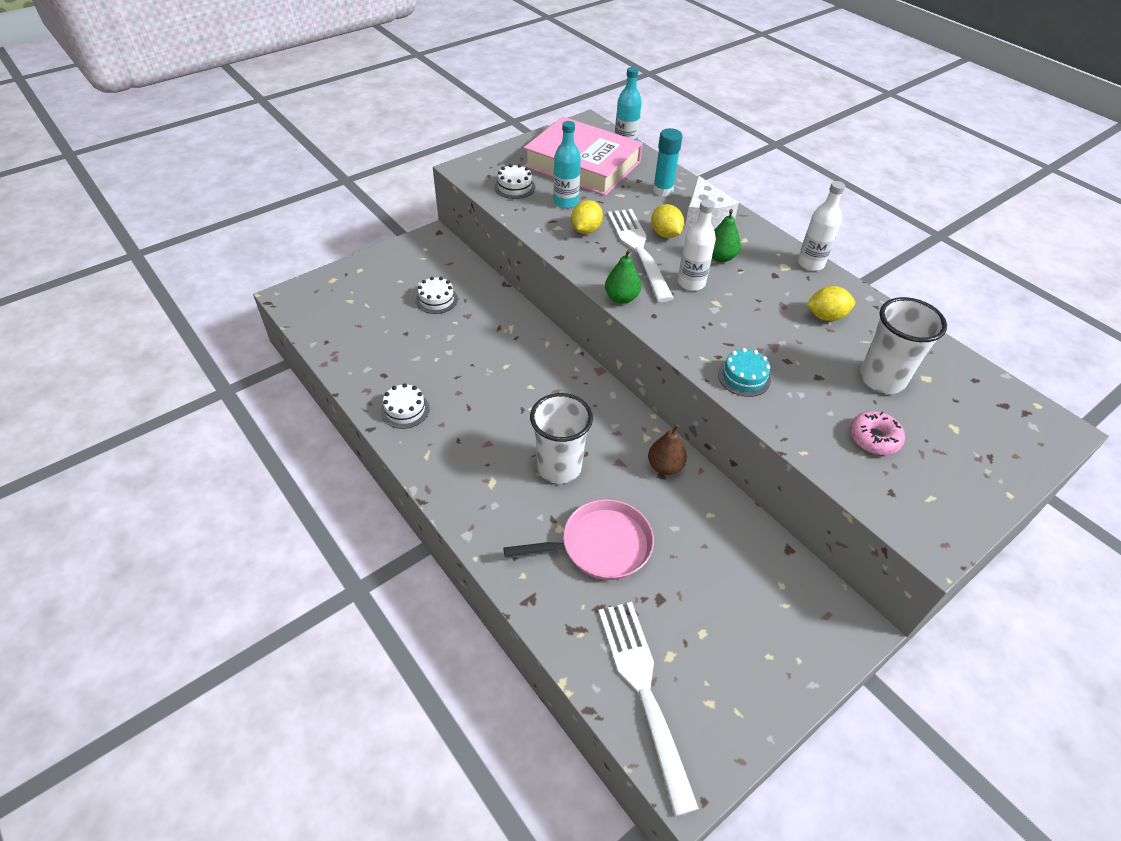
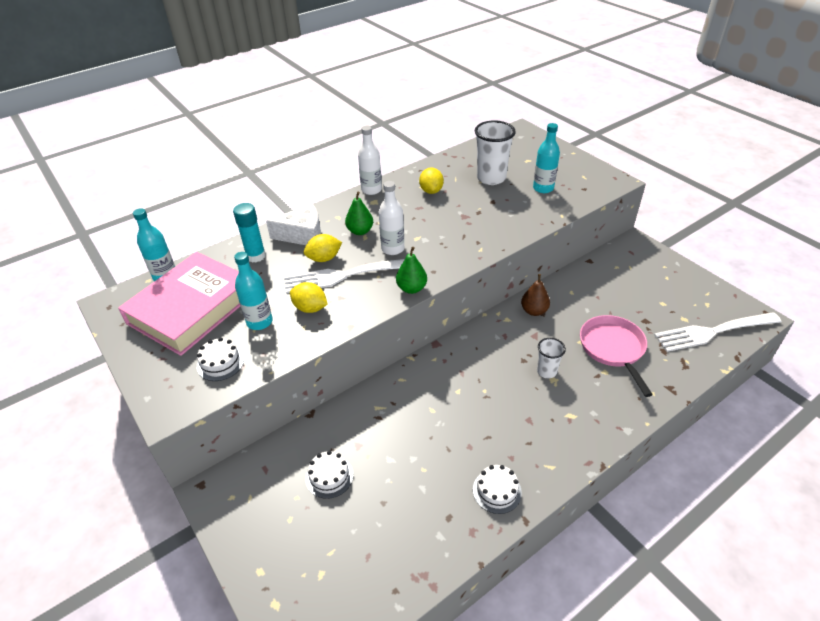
camera: 85 degrees left, 5 degrees down
white cup [530,393,593,484] -> white cup [537,338,566,378], size x0.56
turquoise cake [718,348,771,397] -> none
pink donut [850,411,905,455] -> turquoise bottle [533,123,560,193]

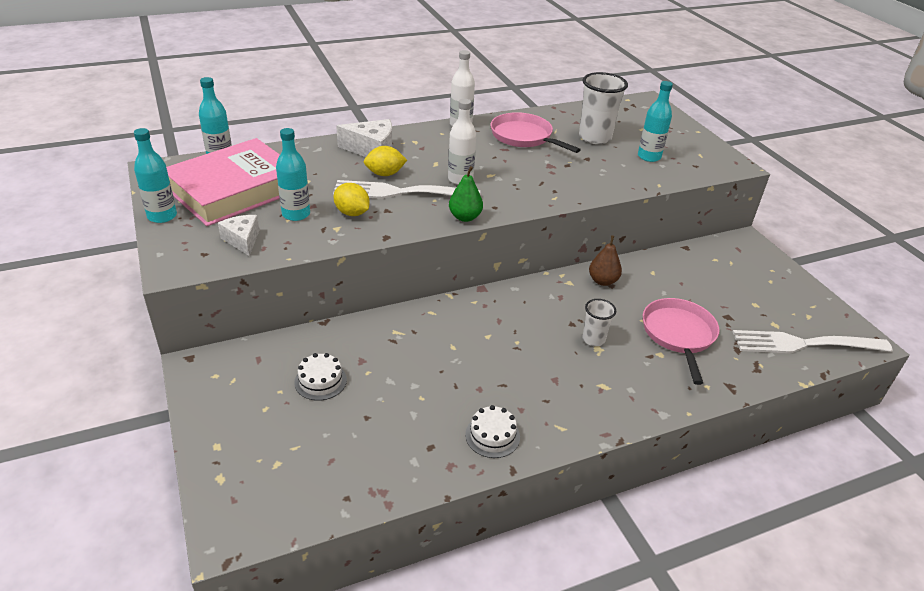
camera: 10 degrees right, 5 degrees down
white cake [197,337,244,381] -> white cheese [218,215,260,256]
turquoise glue stick [233,203,266,263] -> none
green pear [345,192,373,235] -> none
yellow lemon [419,168,444,194] -> pink pan [491,112,581,153]
none -> turquoise bottle [134,128,177,223]

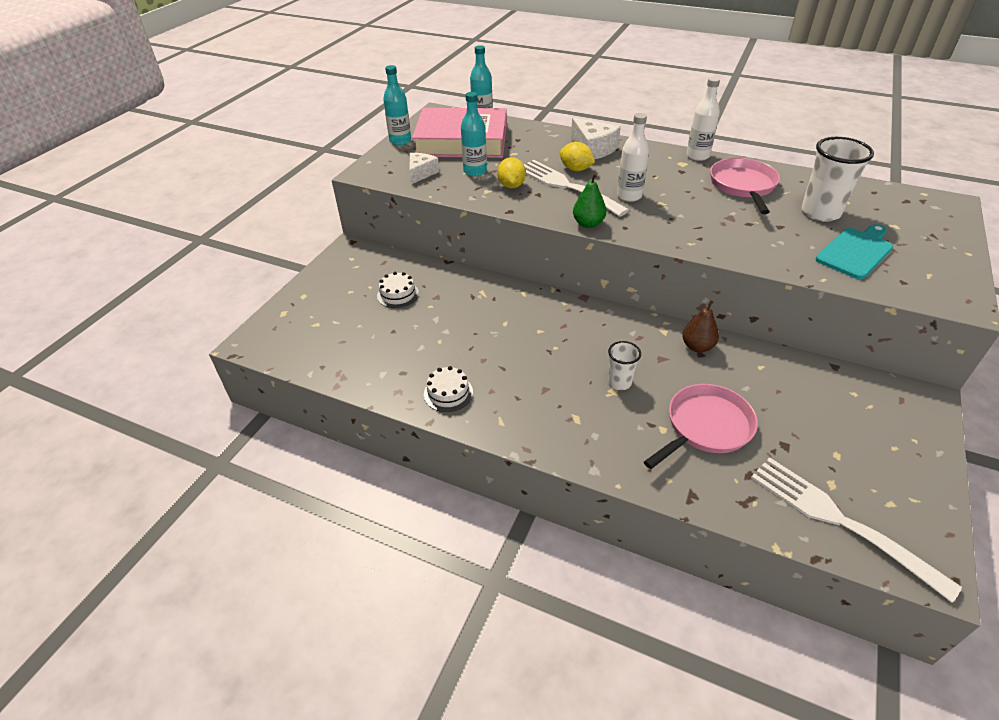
camera: 50 degrees right, 5 degrees up
turquoise bottle [638,81,673,162] -> turquoise cutting board [816,224,893,279]

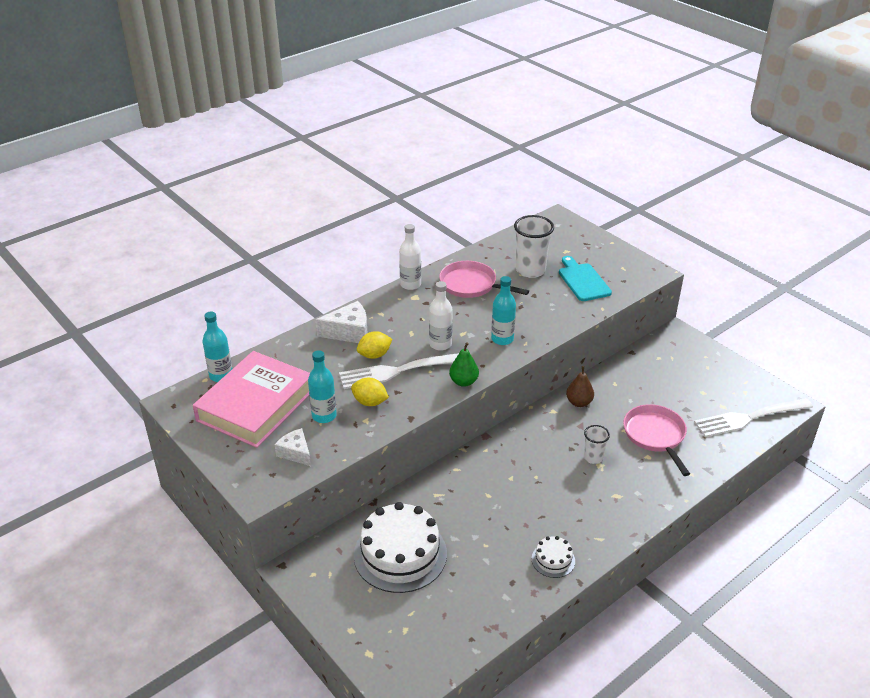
camera: 65 degrees left, 5 degrees down
white cake [377,272,419,308] -> white cake [354,502,447,593], size x2.15
turquoise bottle [383,65,411,145] -> turquoise bottle moved to [491,276,516,345]

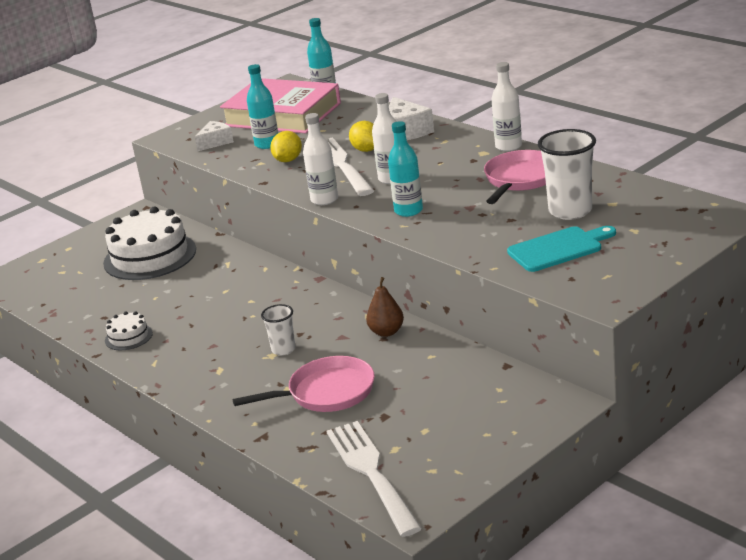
camera: 90 degrees right, 10 degrees down
green pear [449,343,479,387] -> white bottle [303,113,338,205]

